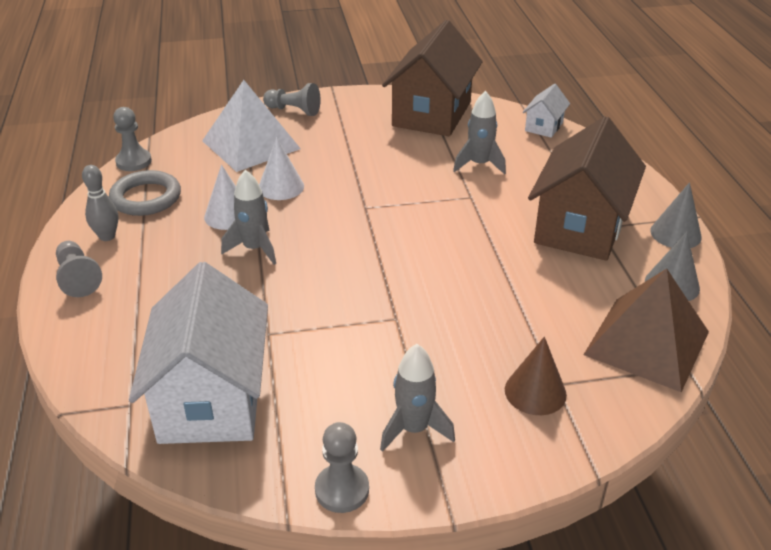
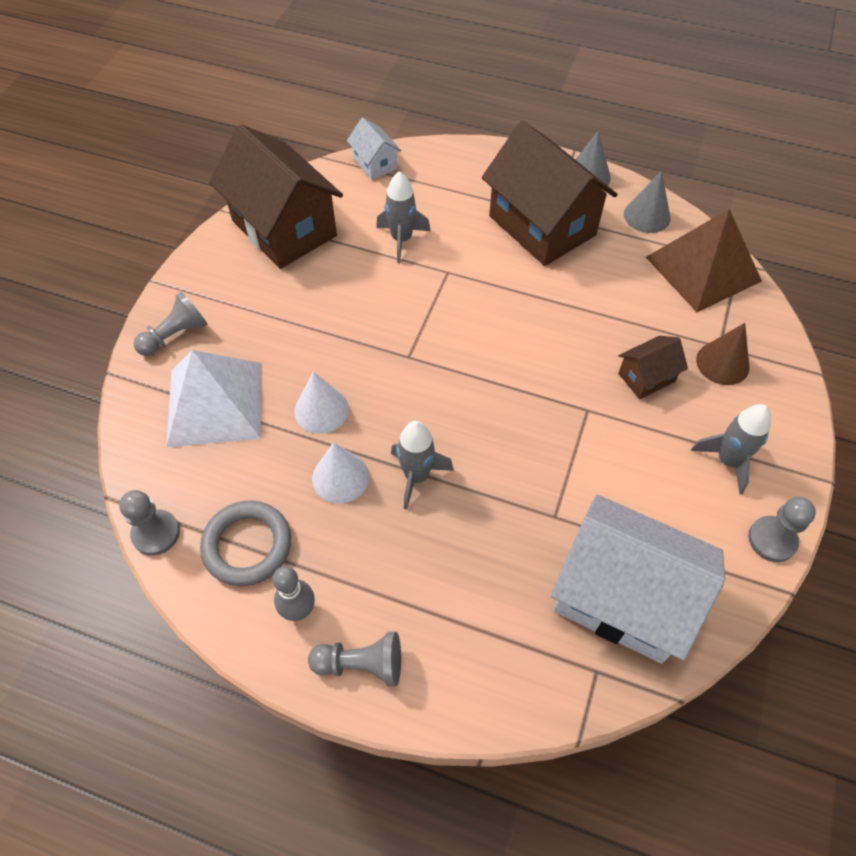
camera: 60 degrees left, 20 degrees up
none -> brown house [618,336,688,399]

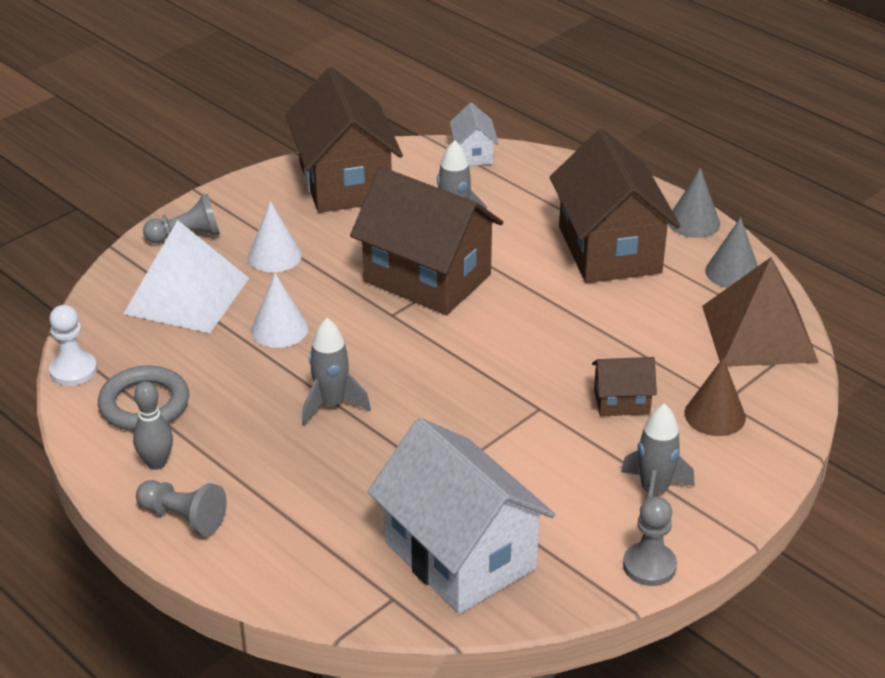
camera: 25 degrees right, 20 degrees down
grey pawn [119,490,180,556] -> white pawn [49,305,97,386]
white cone [312,442,369,503] -> white cone moved to [248,201,302,272]
none -> brown house [350,167,503,315]

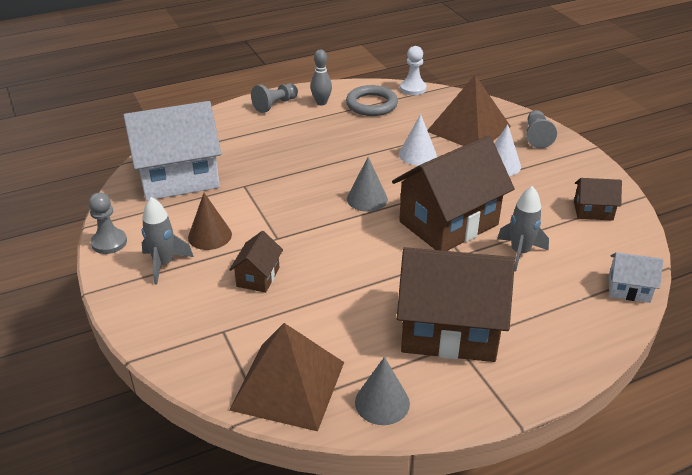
camera: 110 degrees right, 0 degrees up
white pyramid [124,220,249,333] -> brown pyramid [427,75,511,146]
brown house [285,67,403,213] -> brown house [574,178,622,221], size x0.46
grey rocket [302,318,371,426] -> none
grey cone [668,168,720,238] -> grey cone moved to [347,157,388,212]
brown cone [684,358,746,436] -> brown cone moved to [188,193,232,250]

